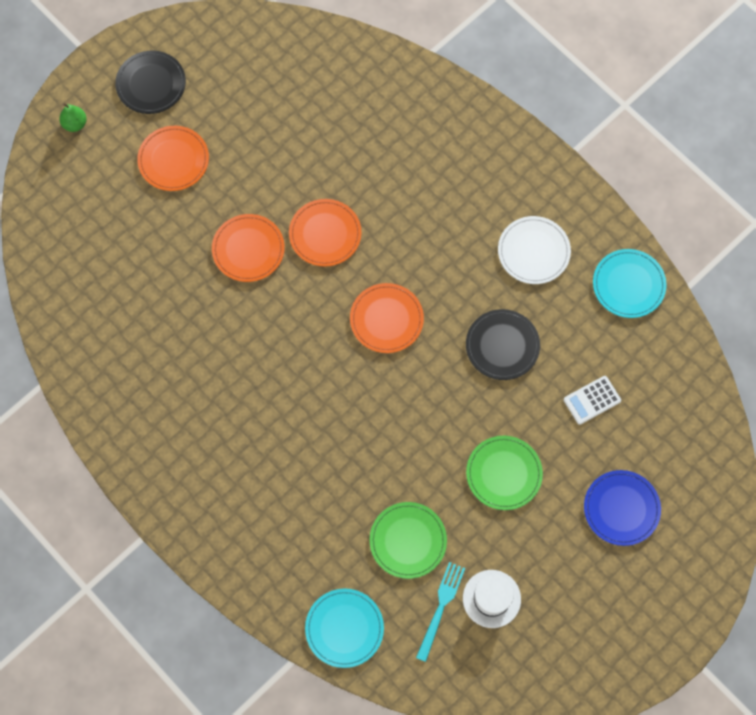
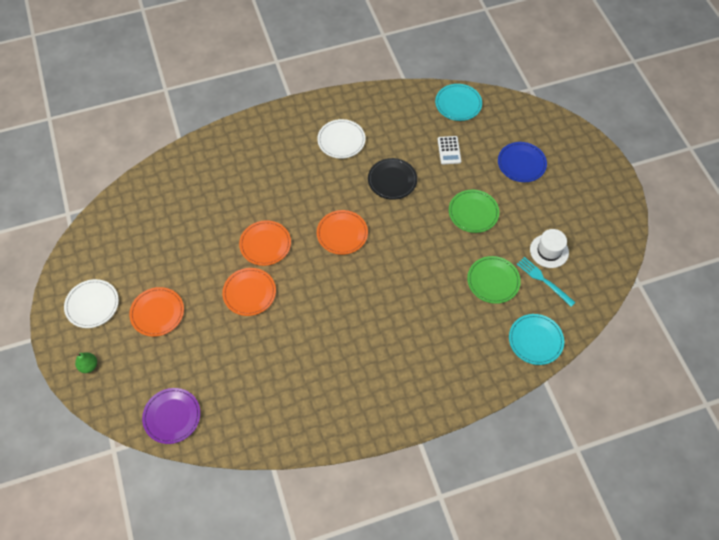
camera: 65 degrees left, 10 degrees down
black plate [115,51,186,114] -> white plate [64,279,119,328]
turquoise plate [593,249,667,318] -> turquoise plate moved to [435,84,482,121]
none -> purple plate [142,388,201,444]

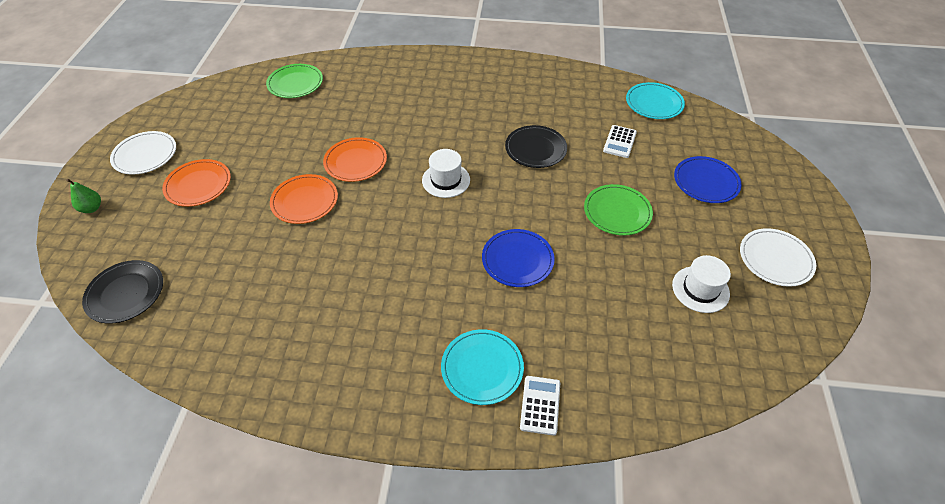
camera: 25 degrees right, 10 degrees down
purple plate [142,388,201,444] -> black plate [82,260,163,324]
white plate [317,119,366,159] -> white plate moved to [740,228,816,287]
orange plate [317,210,368,255] -> white hat [422,149,470,198]
green plate [467,256,521,304] -> green plate moved to [266,64,323,98]
turquoise plate [509,314,564,365] -> turquoise plate moved to [441,329,524,405]
turquoise fork [517,257,576,307] -> none
none -> blue plate [482,229,555,287]
none -> white calculator [520,376,560,436]

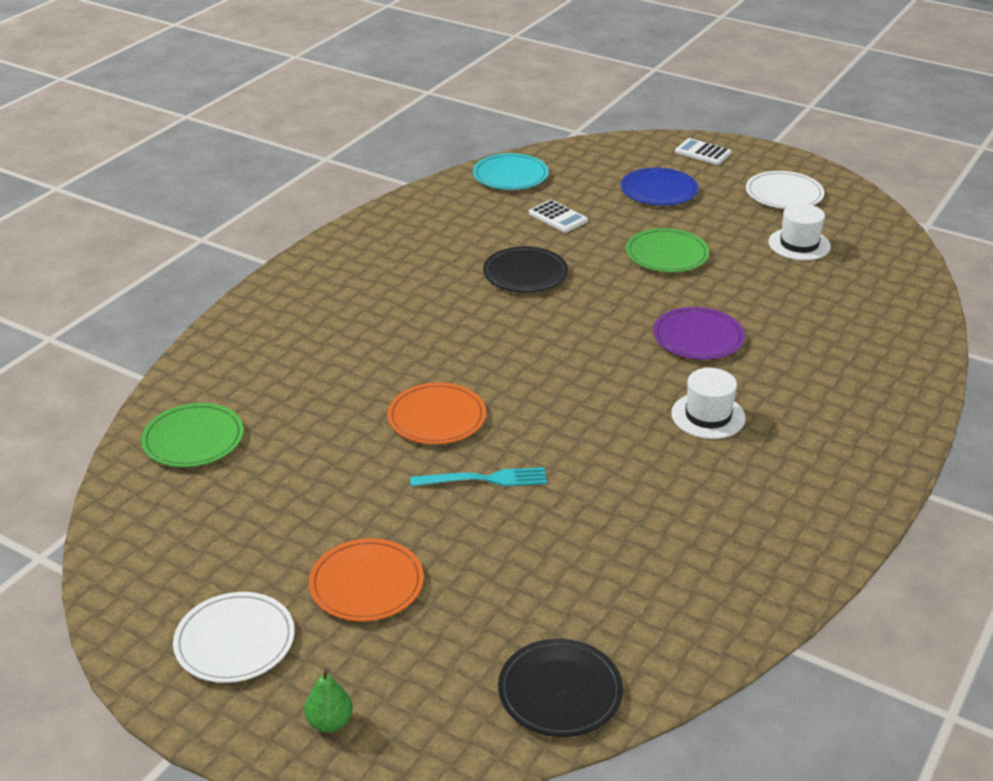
camera: 65 degrees left, 15 degrees down
orange plate [270,174,338,224] -> turquoise fork [410,467,547,487]
white hat [422,149,470,198] -> white hat moved to [671,368,745,439]
turquoise plate [441,329,524,405] -> none
blue plate [482,229,555,287] -> purple plate [653,307,745,360]
white calculator [520,376,560,436] -> white calculator moved to [675,138,732,165]

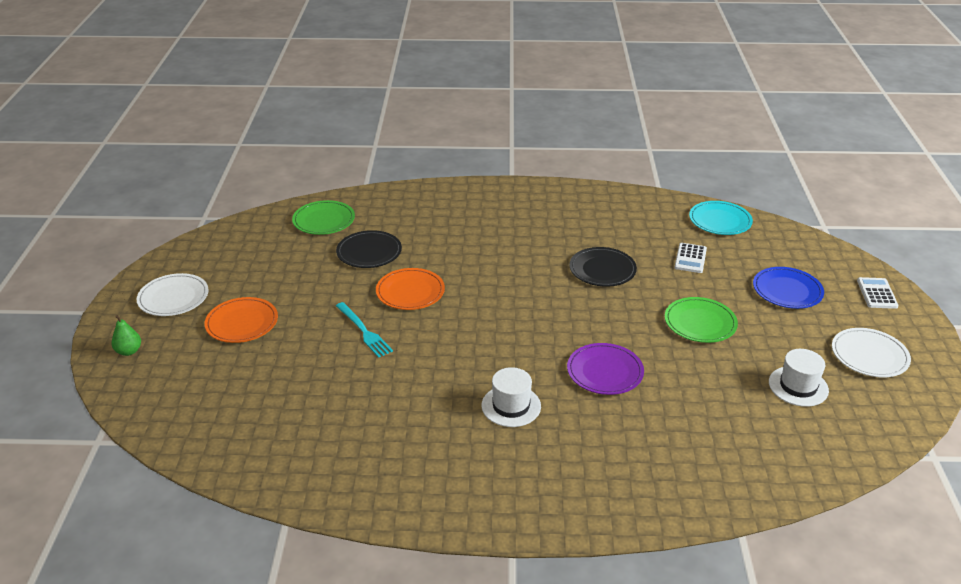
camera: 60 degrees right, 0 degrees up
black plate [498,639,623,737] -> black plate moved to [336,230,402,268]

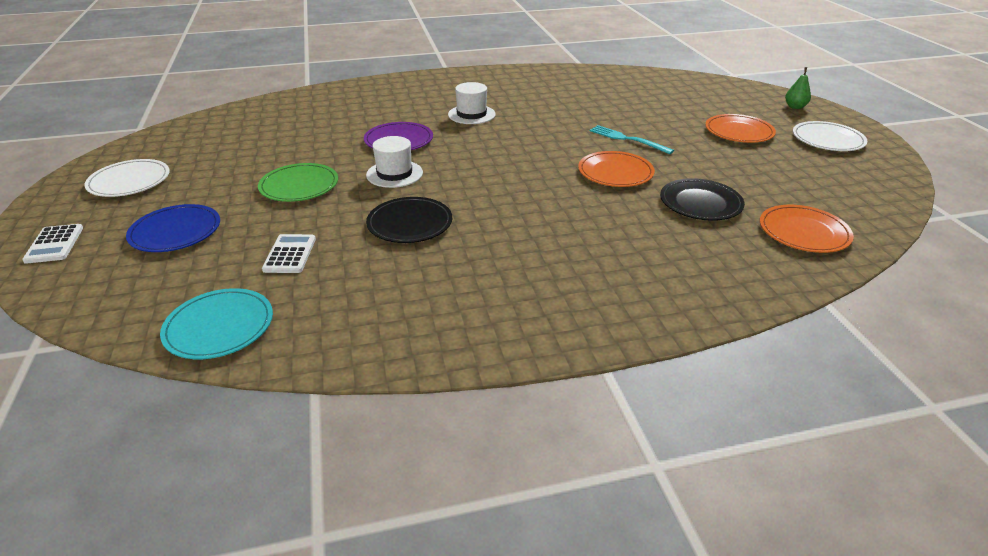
camera: 165 degrees right, 0 degrees up
green plate [292,200,355,235] -> orange plate [760,205,854,253]
white hat [769,349,829,407] -> white hat moved to [366,136,423,188]

